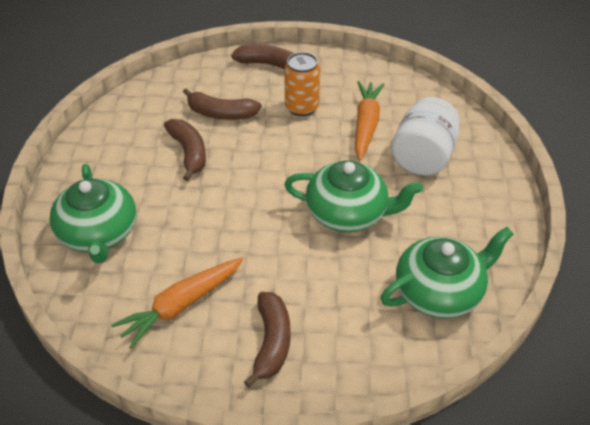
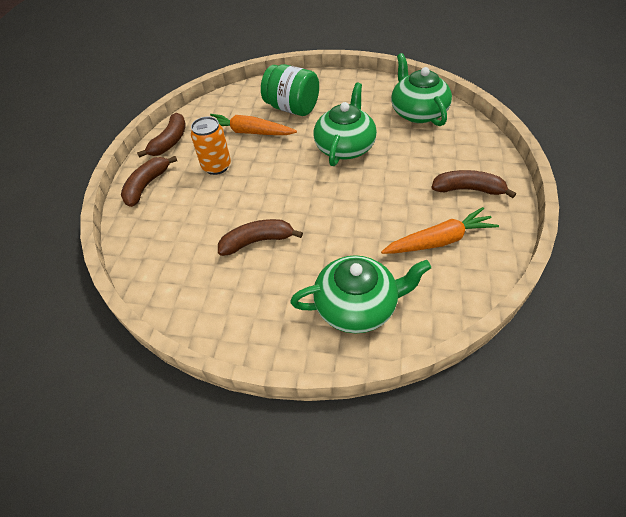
camera: 80 degrees left, 5 degrees up
orange carrot [111,257,243,349] -> orange carrot turned 75 degrees counterclockwise [381,207,499,254]
brown banana [183,88,261,120] -> brown banana moved to [137,113,186,158]
white jar [391,97,460,176] -> green jar [261,64,319,116]

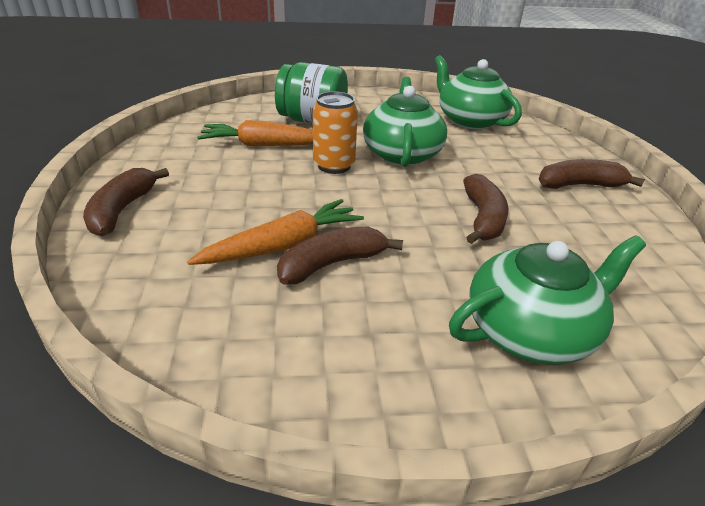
camera: 20 degrees left, 15 degrees down
brown banana [137,113,186,158] -> brown banana moved to [463,174,508,244]
orange can [191,117,231,175] -> orange can moved to [313,91,358,174]
orange carrot [381,207,499,254] -> orange carrot moved to [187,199,364,265]

